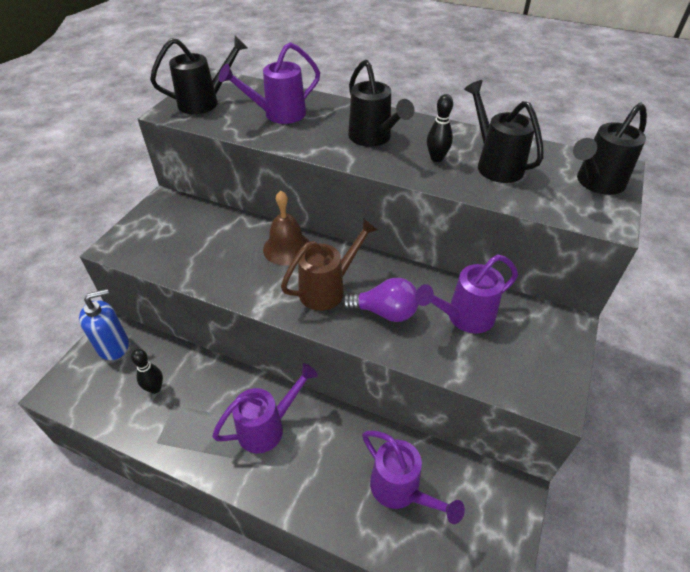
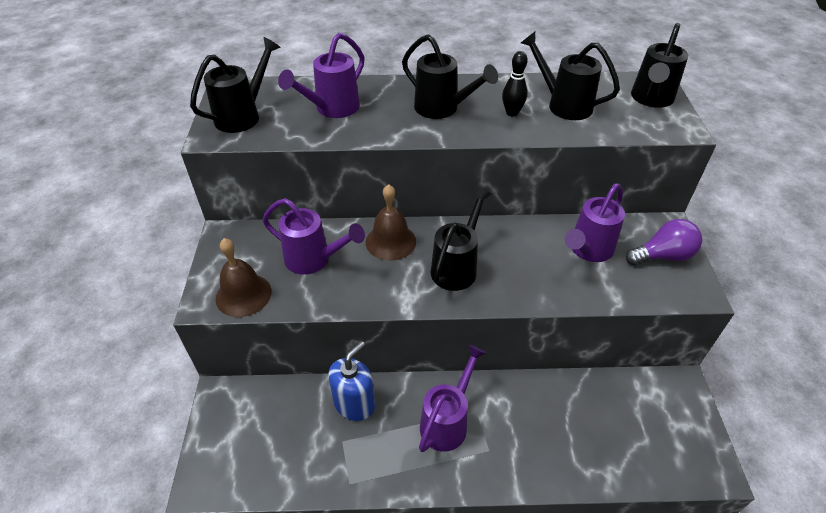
camera: 25 degrees left, 0 degrees up
blue soap dispenser [79,289,129,360] -> blue soap dispenser moved to [328,341,375,421]
black bowling pin [131,349,163,394] -> none
brown watering can [281,218,378,311] -> black watering can [431,188,492,291]
purple light bulb [341,278,419,322] -> purple light bulb moved to [626,219,702,265]
purple watering can [362,431,465,524] -> purple watering can moved to [263,198,365,275]
none -> brown bell [216,238,271,317]

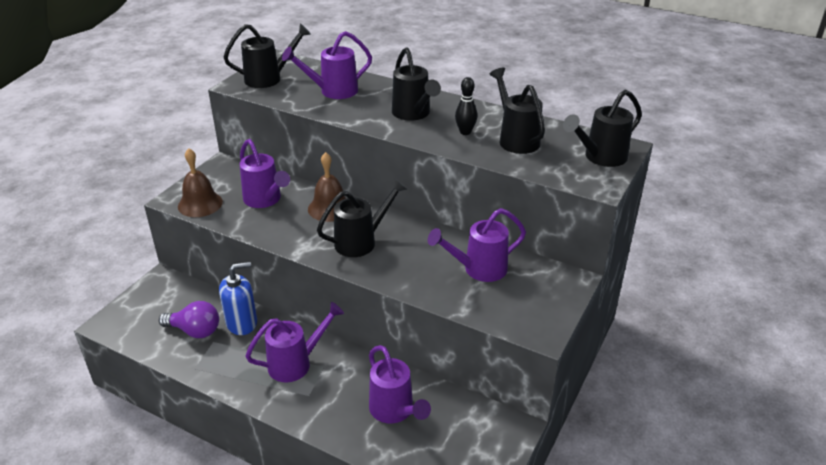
camera: 30 degrees right, 10 degrees down
purple light bulb [626,219,702,265] -> purple light bulb moved to [159,301,219,338]
none -> purple watering can [369,345,431,424]

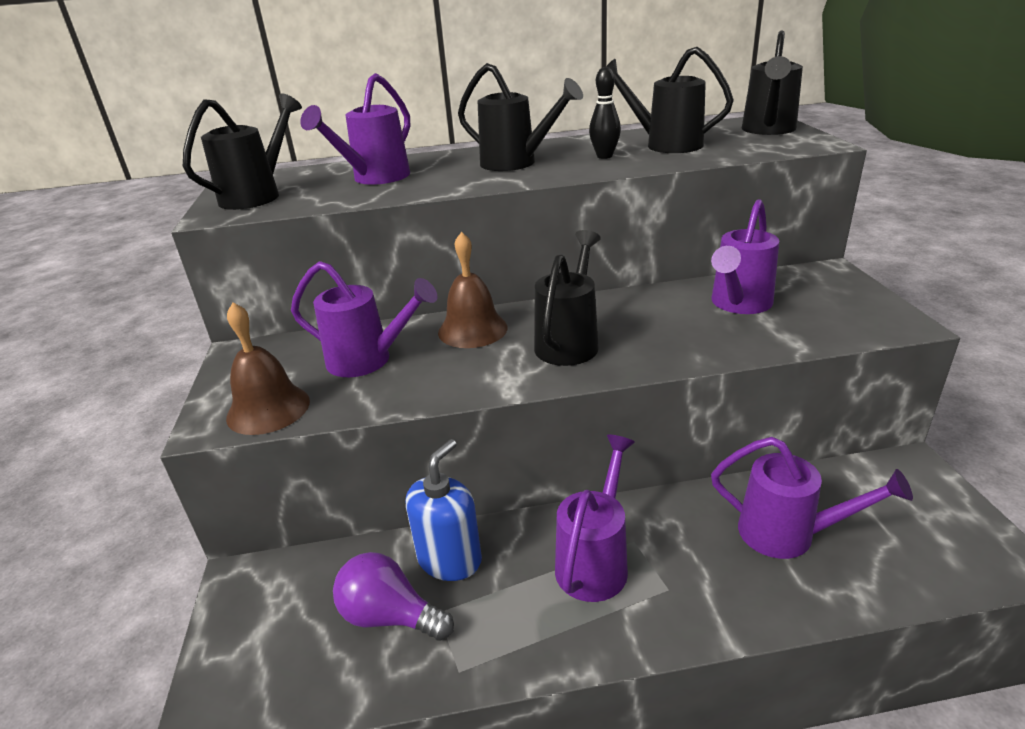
camera: 35 degrees left, 5 degrees down
purple light bulb [159,301,219,338] -> purple light bulb turned 135 degrees counterclockwise [333,552,454,641]

